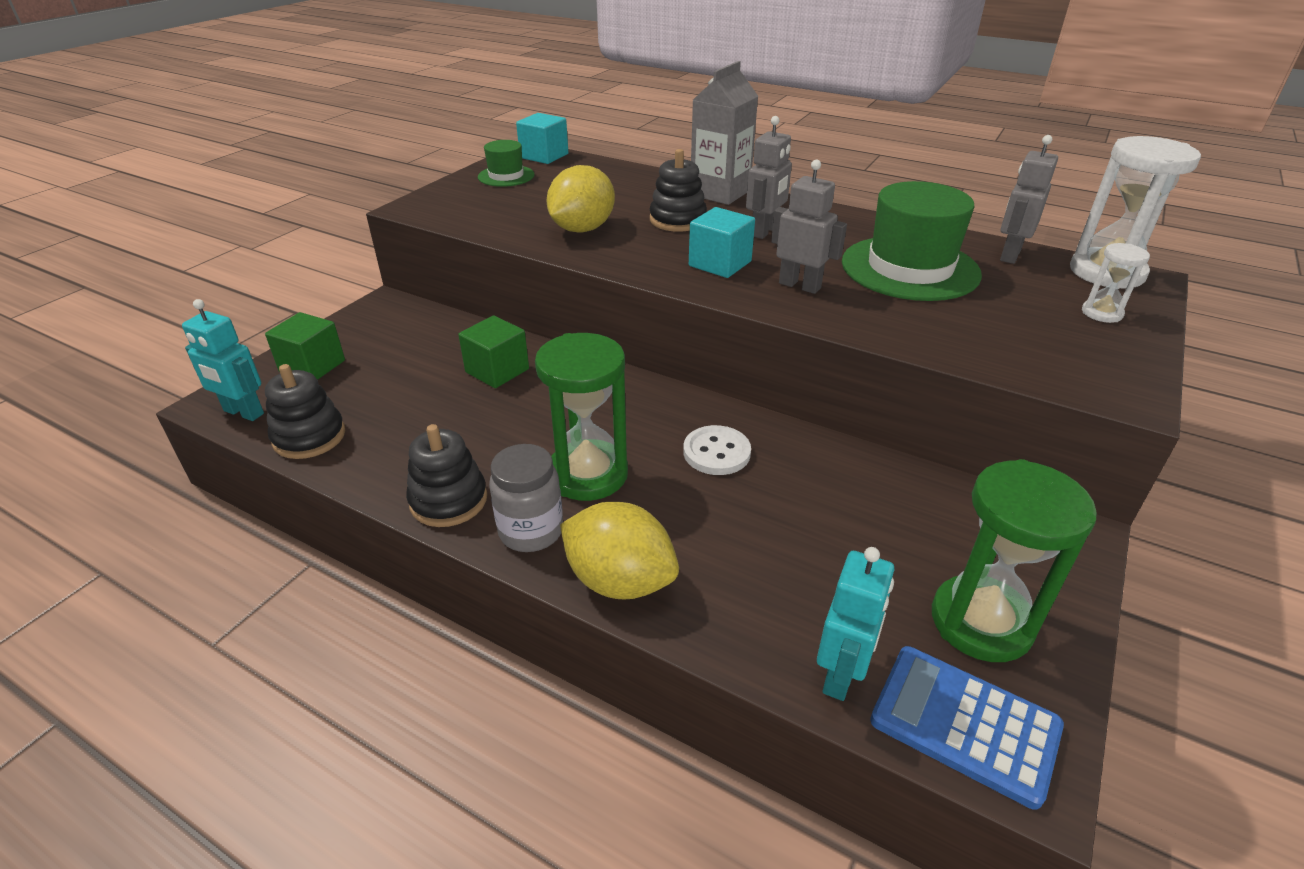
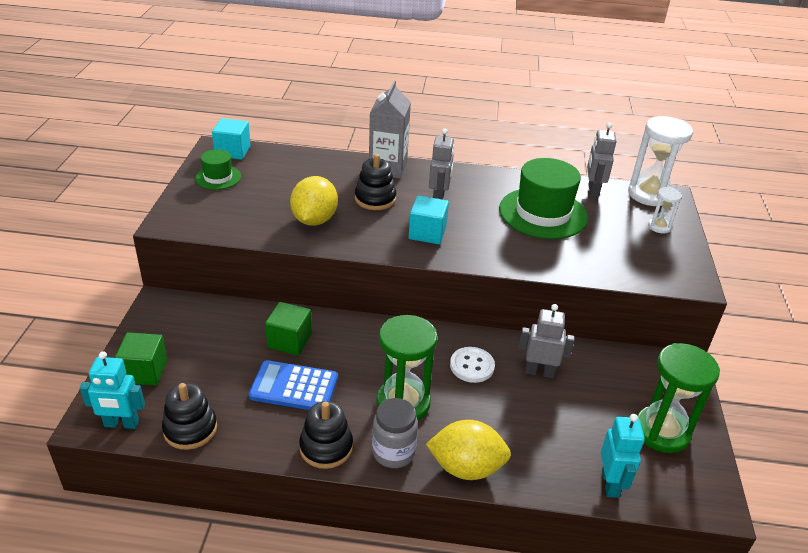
camera: 25 degrees left, 0 degrees up
grey robot [771,159,847,294] -> grey robot moved to [518,304,575,378]
blue calculator [870,646,1064,810] -> blue calculator moved to [249,360,338,410]

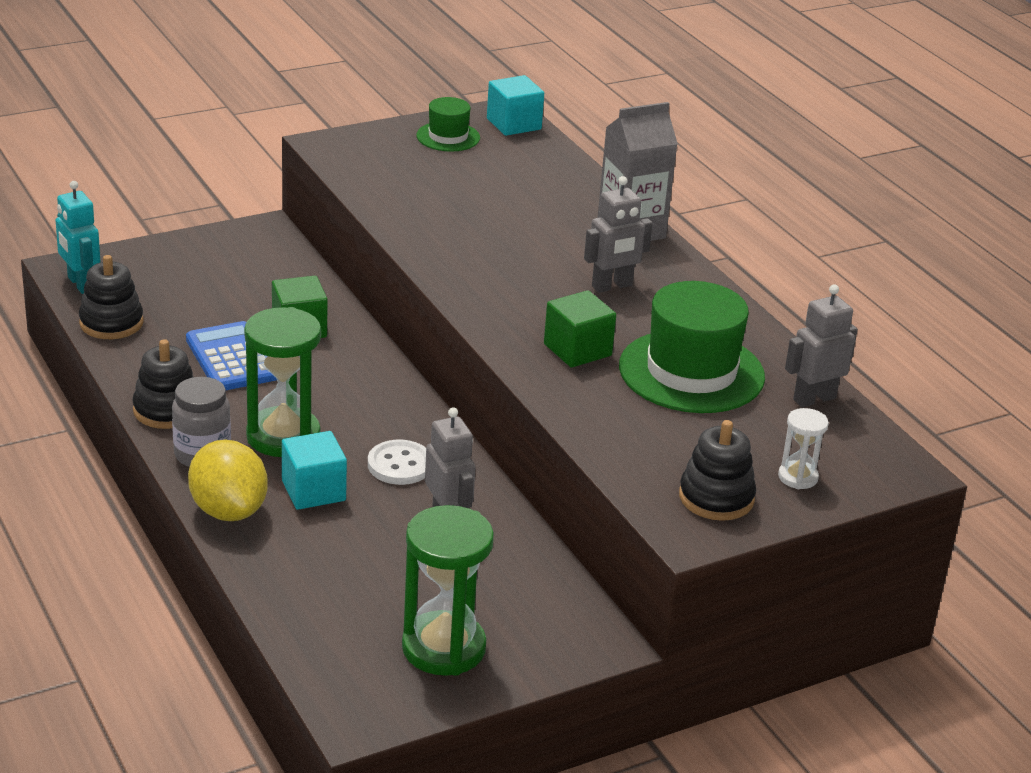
camera: 55 degrees right, 5 degrees down
green cube [115,332,167,385] -> green cube moved to [544,290,616,368]
yellow lemon [290,176,338,226] -> none
black stacking toy [355,154,396,210] -> black stacking toy moved to [679,420,756,521]
turquoise cube [409,195,449,244] -> turquoise cube moved to [282,431,347,510]
turquoise robot [600,414,645,498] -> none
white hourglass [628,116,693,206] -> none

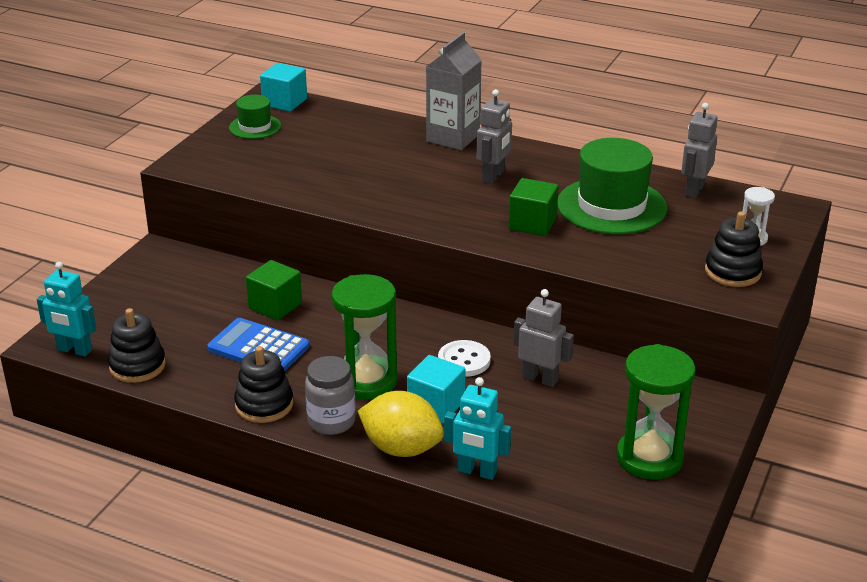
camera: 35 degrees left, 0 degrees up
none -> turquoise robot [444,377,511,480]

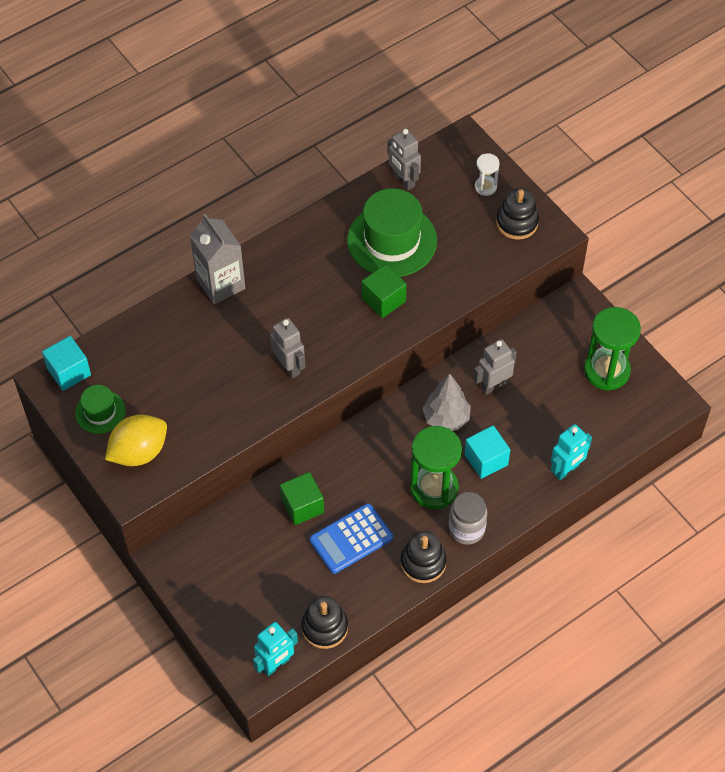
camera: 60 degrees left, 25 degrees up
yellow lemon [358,391,444,457] -> yellow lemon moved to [105,415,167,466]
white button [438,340,491,377] -> grey tree [423,374,471,431]
grey robot [476,89,512,184] -> grey robot moved to [270,318,305,379]

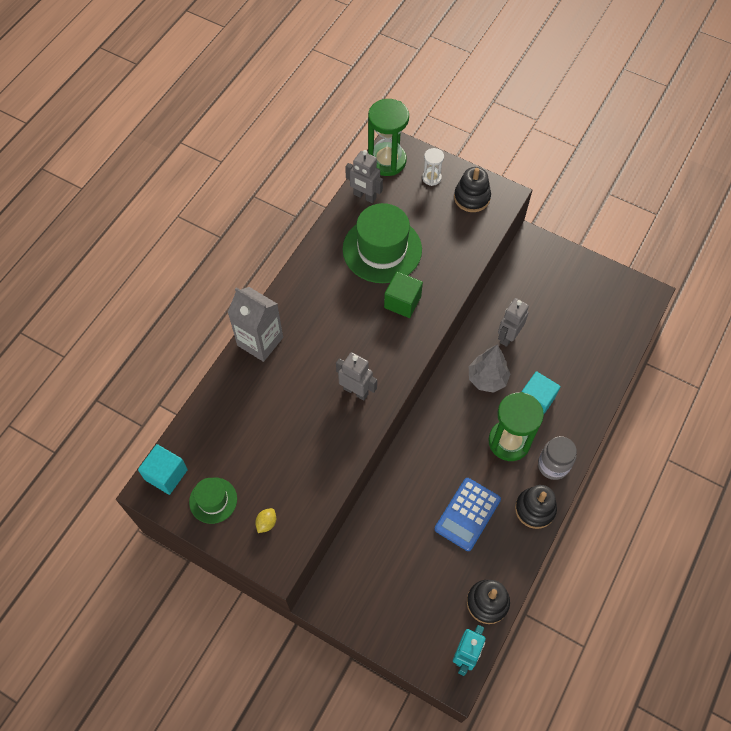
camera: 25 degrees left, 5 degrees up
yellow lemon [105,415,167,466] -> yellow lemon [255,508,276,533], size x0.42
green cube [280,472,324,525] -> none
turquoise robot [551,424,592,480] -> none
green hourglass [584,307,641,391] -> green hourglass moved to [368,99,409,176]

